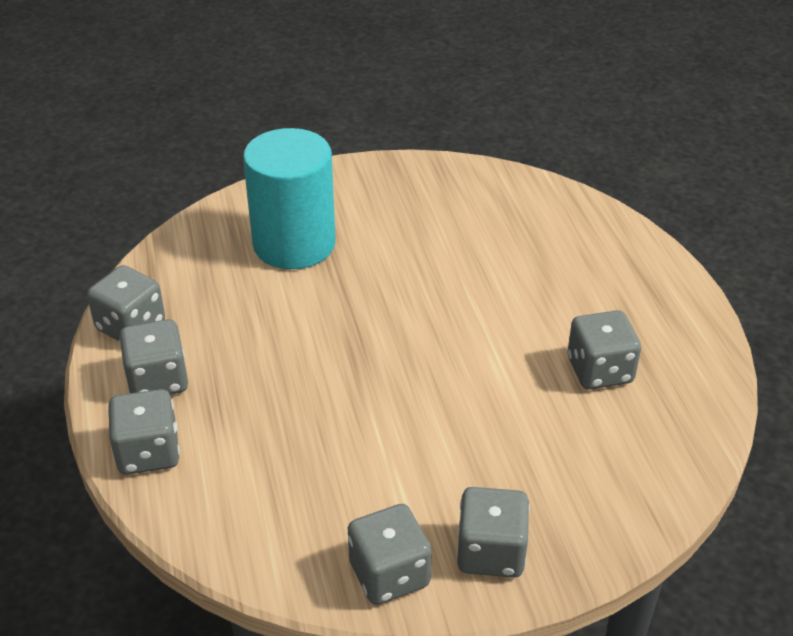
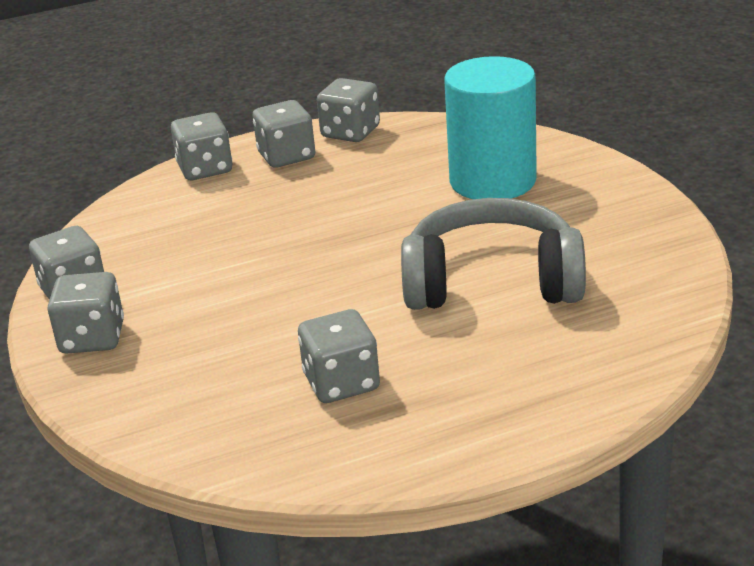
camera: 85 degrees right, 10 degrees down
none -> grey headphones [401,198,586,310]

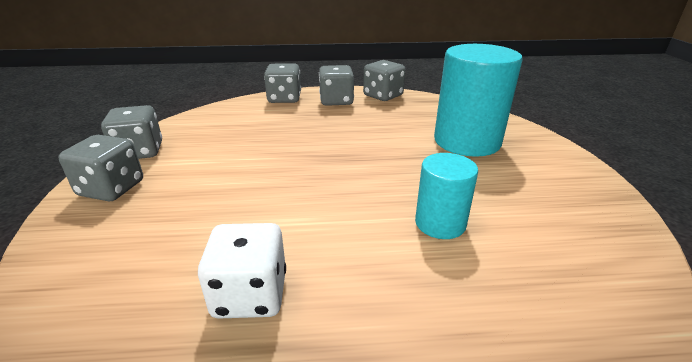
camera: 15 degrees right, 0 degrees up
grey dice [298,309,380,403] -> white dice [198,223,286,319]
grey headphones [401,198,586,310] -> turquoise cylinder [415,153,478,239]

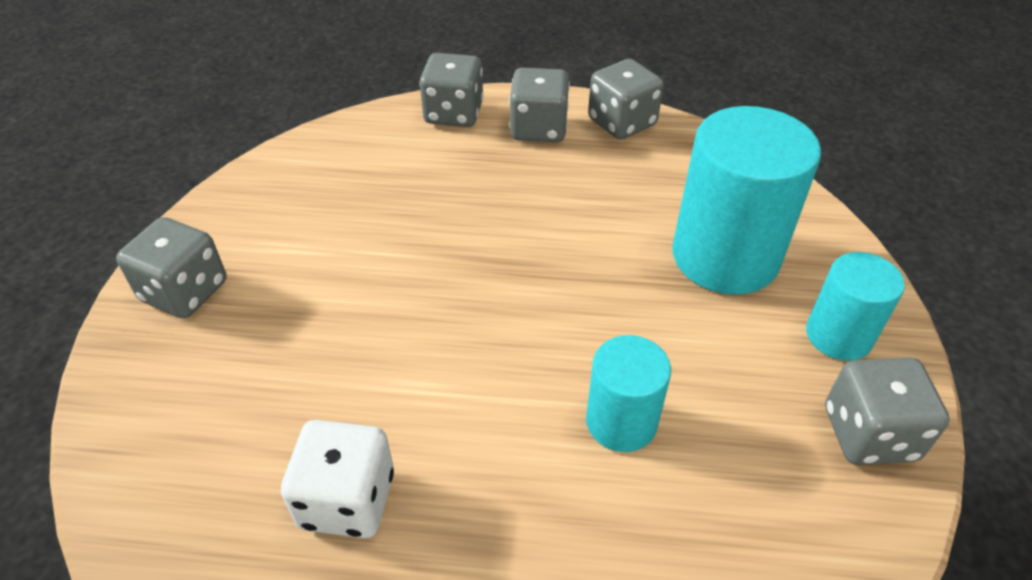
camera: 10 degrees right, 15 degrees up
grey dice [101,105,162,159] -> grey dice moved to [825,357,950,465]
none -> turquoise cylinder [806,252,905,361]

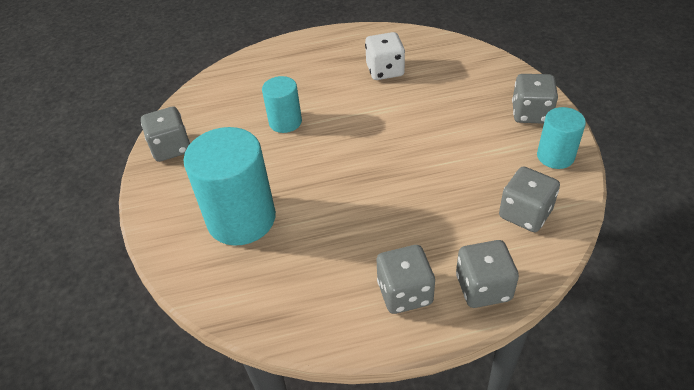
camera: 165 degrees right, 0 degrees up
grey dice [588,59,664,139] -> grey dice moved to [499,166,560,232]
turquoise cylinder [806,252,905,361] -> turquoise cylinder moved to [537,107,586,169]

